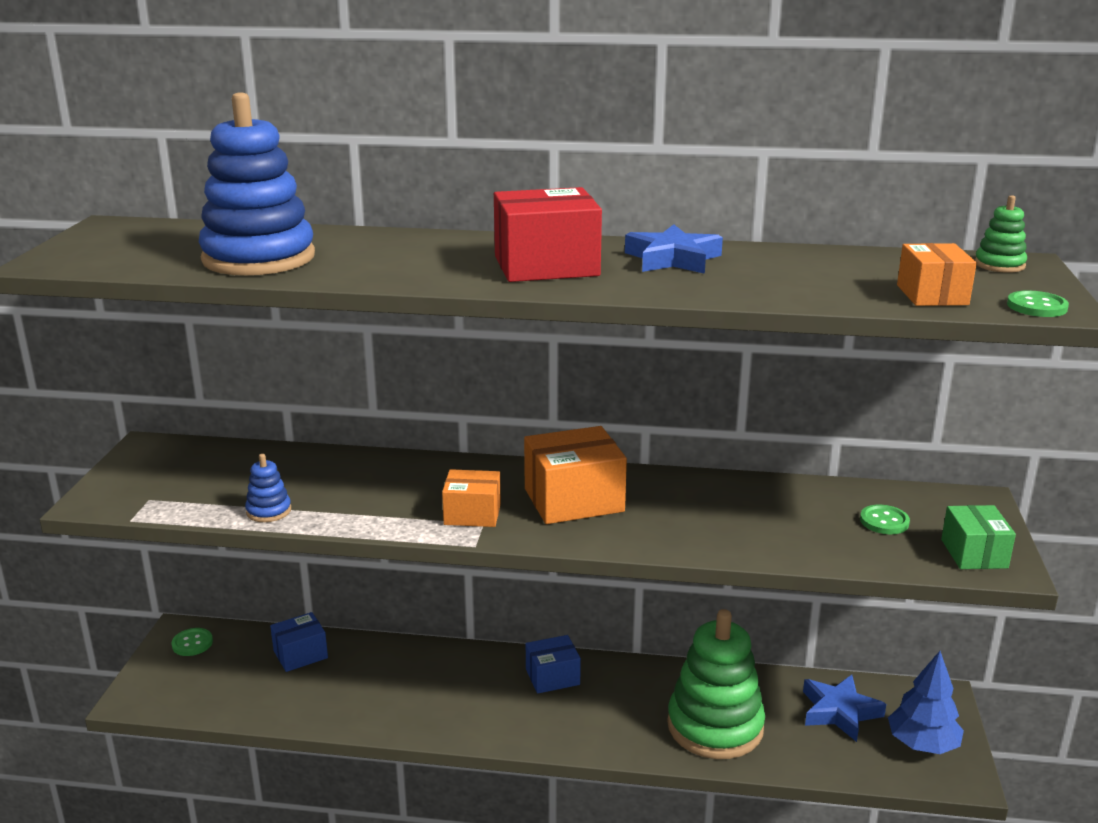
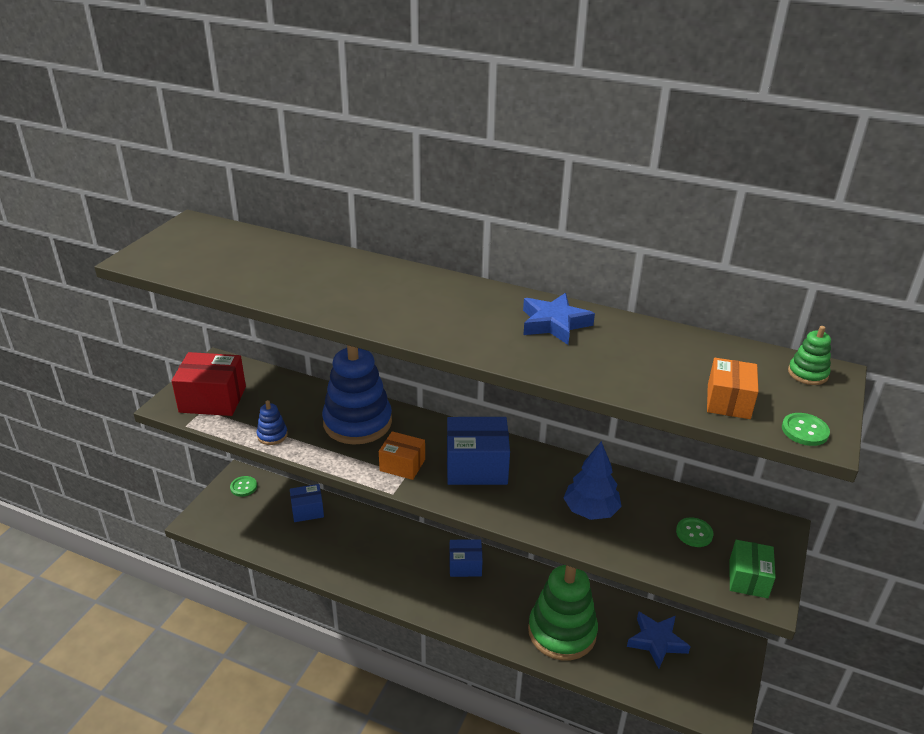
camera: 15 degrees right, 10 degrees up
blue stacking toy [199,92,315,276] -> blue stacking toy moved to [322,345,392,445]
red box [494,187,602,282] -> red box moved to [172,352,246,416]
orange box [524,426,627,524] -> blue box [447,417,510,485]
blue tree [888,651,964,754] -> blue tree moved to [564,441,622,520]

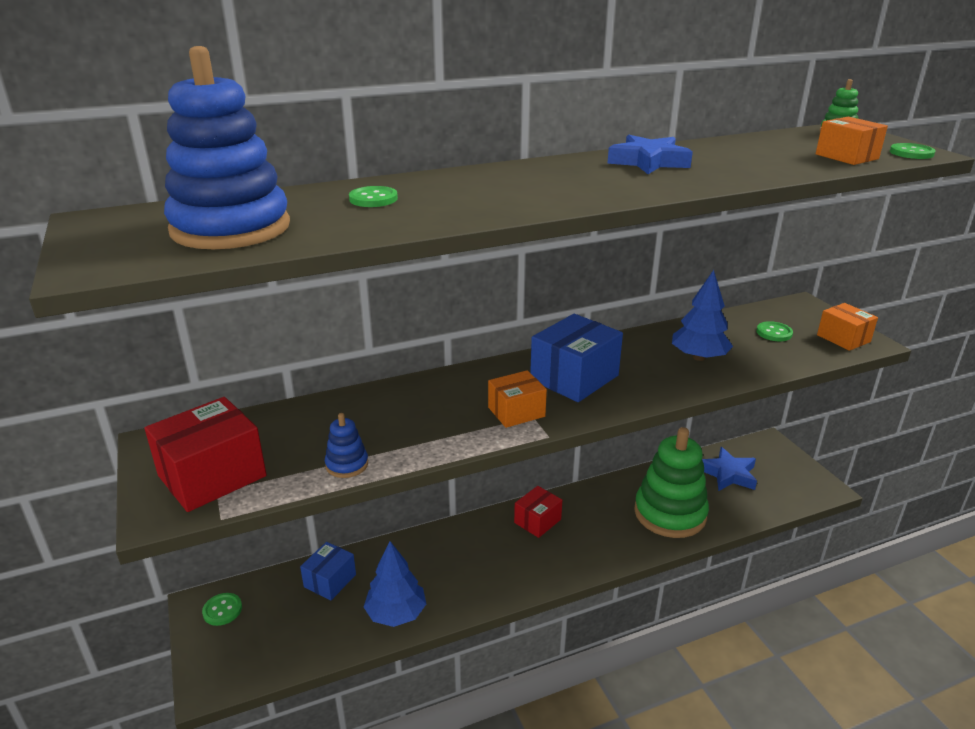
camera: 45 degrees left, 5 degrees down
blue stacking toy [322,345,392,445] -> blue stacking toy moved to [164,46,290,249]
blue box [449,539,483,577] -> red box [514,486,562,538]
green box [730,540,776,598] -> orange box [817,303,878,351]
none -> green button [349,186,398,207]
none -> blue tree [364,541,426,627]

